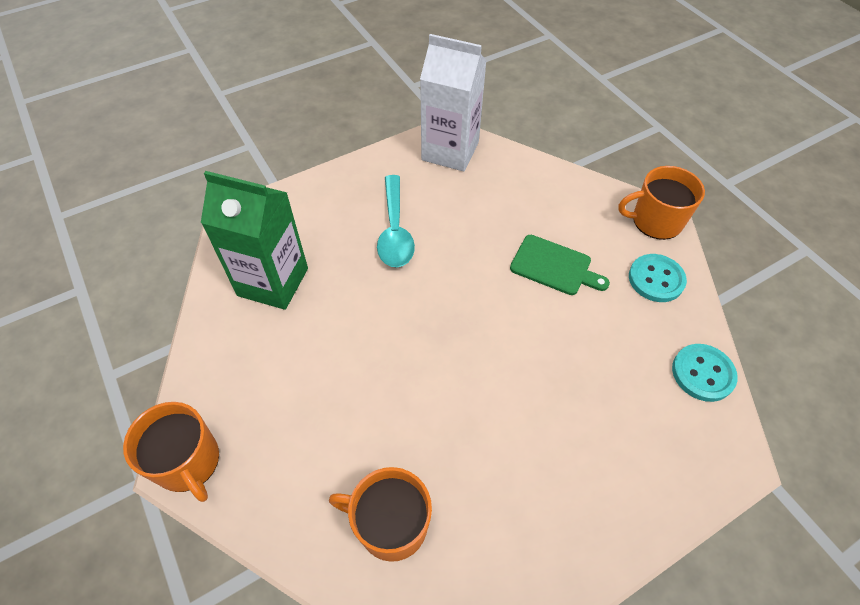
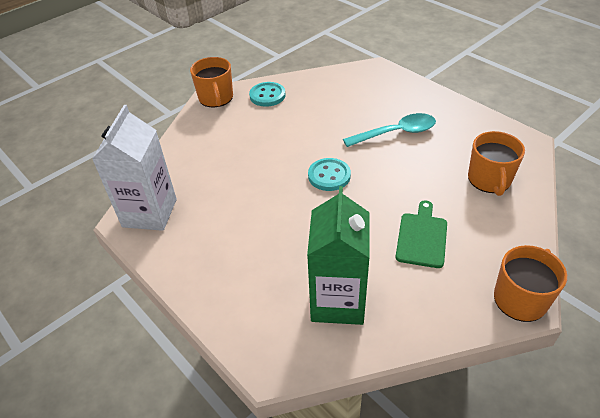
camera: 100 degrees left, 10 degrees down
turquoise spoon [377,175,415,267] -> turquoise spoon moved to [343,113,436,147]
green cutting board [510,235,610,295] -> green cutting board moved to [395,201,447,268]
turquoise button [672,344,738,402] -> turquoise button moved to [308,158,351,191]

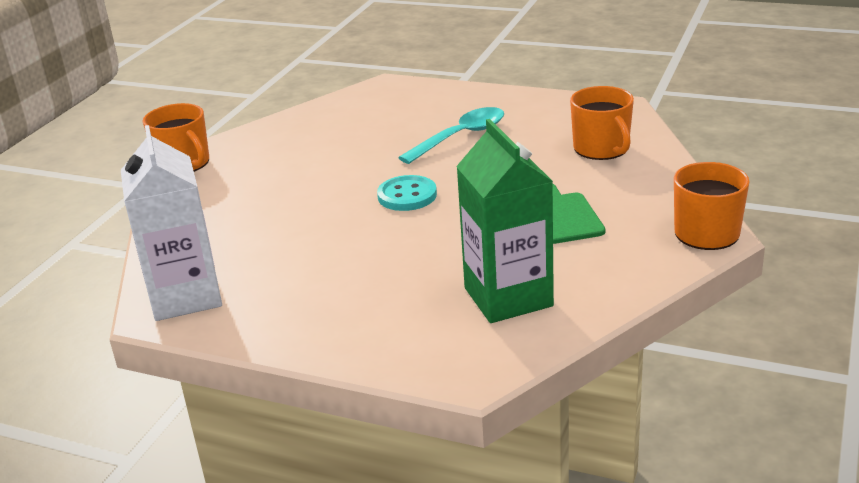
camera: 25 degrees left, 15 degrees down
turquoise button [249,82,285,107] -> none

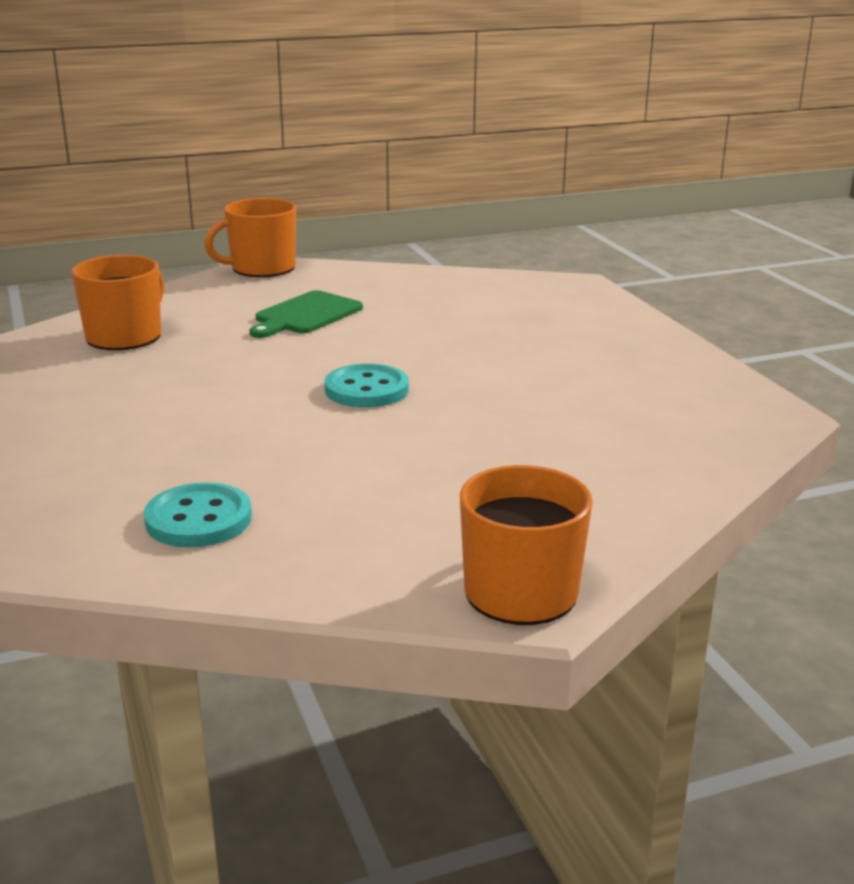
camera: 135 degrees left, 5 degrees down
white carton [121,125,222,321] -> none
turquoise spoon [398,107,504,164] -> none
green carton [456,119,554,323] -> none
none -> turquoise button [144,482,252,547]

